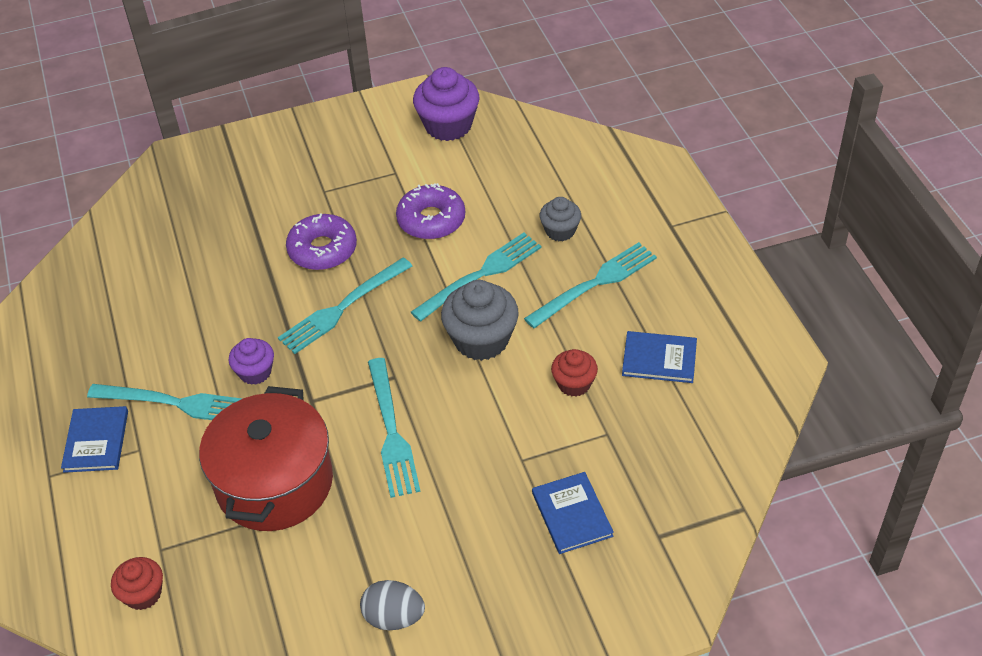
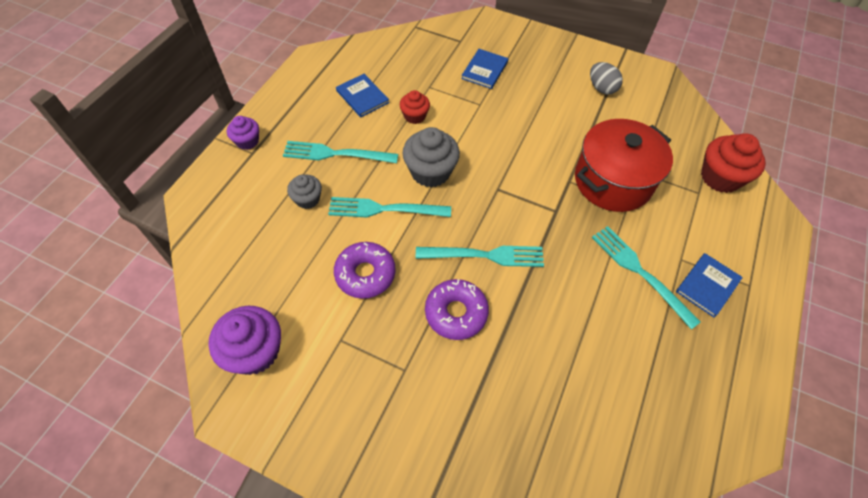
camera: 140 degrees left, 10 degrees up
red cupcake [111,557,163,610] -> red cupcake [701,133,766,193], size x1.71
purple cupcake [229,338,274,385] -> purple cupcake moved to [227,116,259,150]
turquoise fork [368,358,421,498] -> none

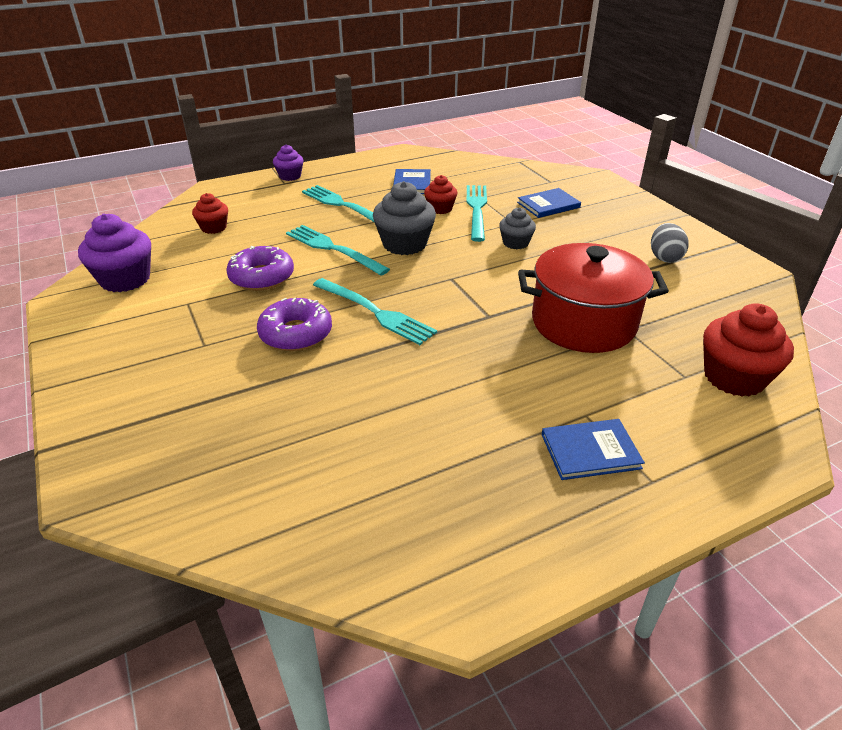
camera: 40 degrees right, 20 degrees down
grey cupcake [287,174,322,209] -> grey cupcake moved to [499,207,536,249]
turquoise fork [592,226,701,330] -> turquoise fork moved to [467,185,487,242]
none -> red cupcake [192,193,228,234]

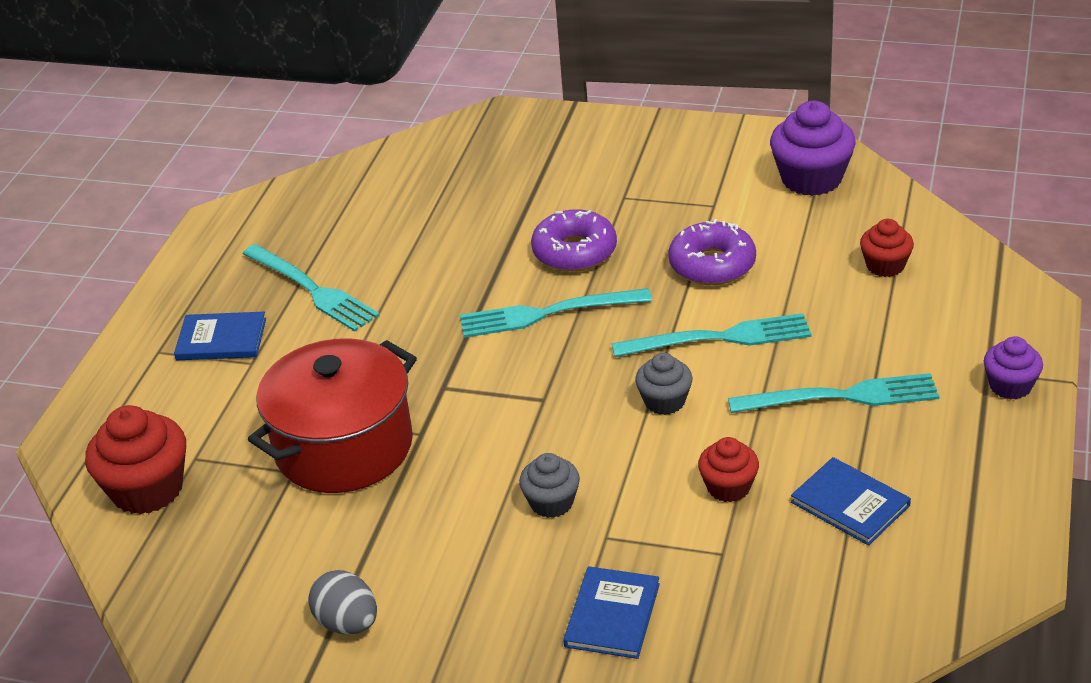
camera: 135 degrees right, 0 degrees up
grey cupcake [373,181,436,255] -> grey cupcake [635,353,693,415], size x0.58
turquoise fork [467,185,487,242] -> turquoise fork moved to [242,244,380,332]
blue book [541,419,645,480] -> blue book turned 60 degrees clockwise [174,312,266,360]

